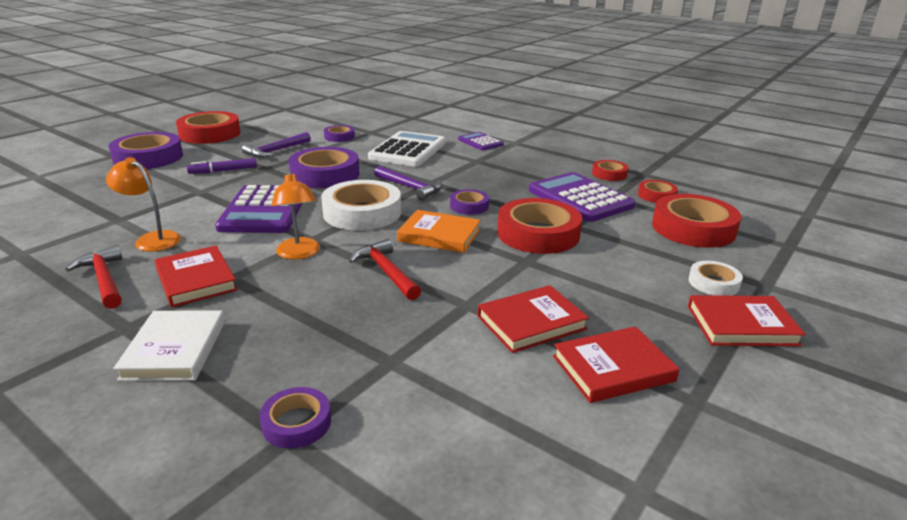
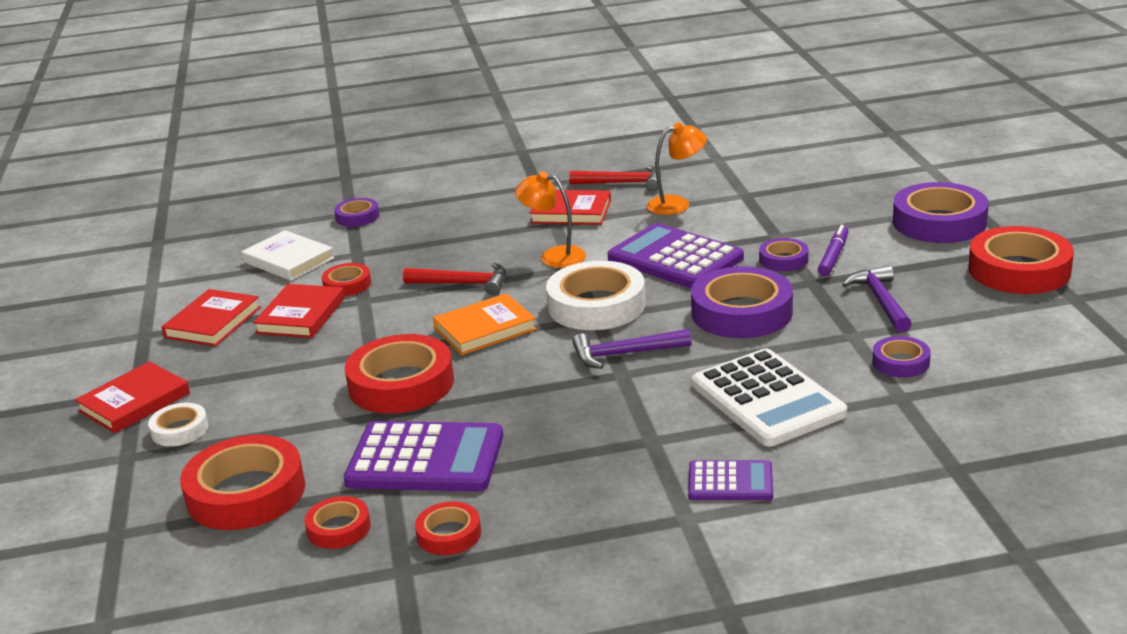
camera: 135 degrees right, 0 degrees up
white book [113,310,225,381] -> white book moved to [241,230,335,281]
purple tape [450,189,489,215] -> purple tape moved to [759,238,809,271]
none -> red tape [322,263,371,296]

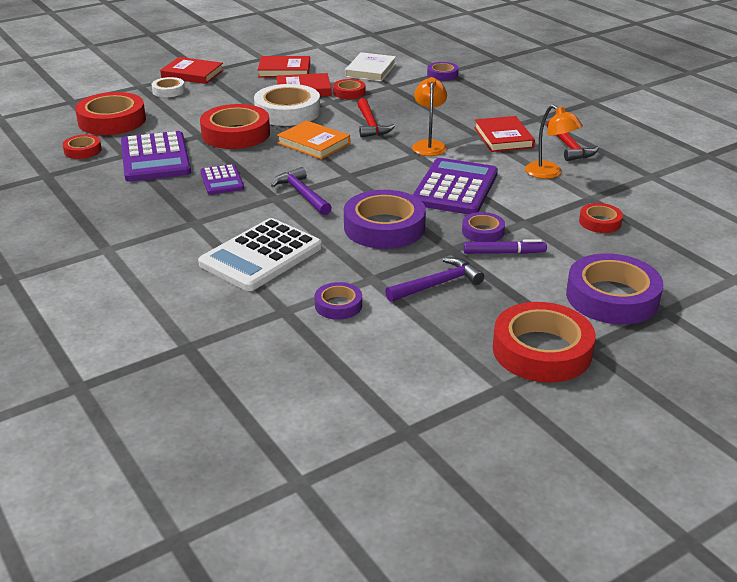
camera: 65 degrees right, 5 degrees up
red tape [415,502,481,555] -> red tape moved to [579,203,623,233]
white tape [546,261,646,330] -> white tape moved to [254,84,320,126]
purple calculator [688,460,773,500] -> purple calculator moved to [200,164,244,195]

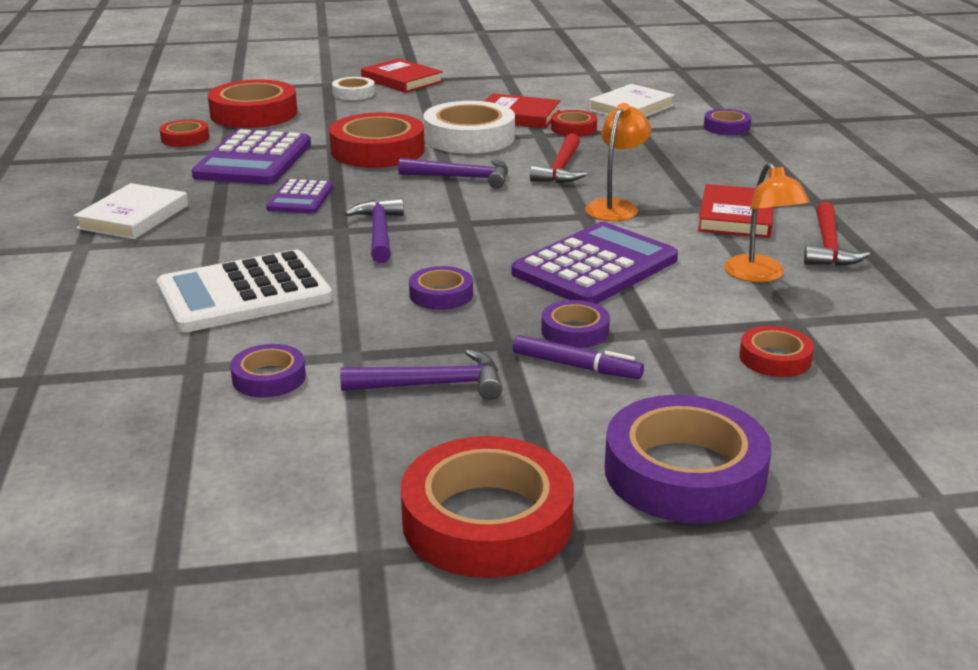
camera: 25 degrees right, 5 degrees down
red book [258,56,310,78] -> none
orange book [277,120,350,159] -> purple hammer [398,158,508,189]
purple tape [344,190,426,249] -> purple tape [409,266,473,310], size x0.52
none -> white book [74,183,188,239]

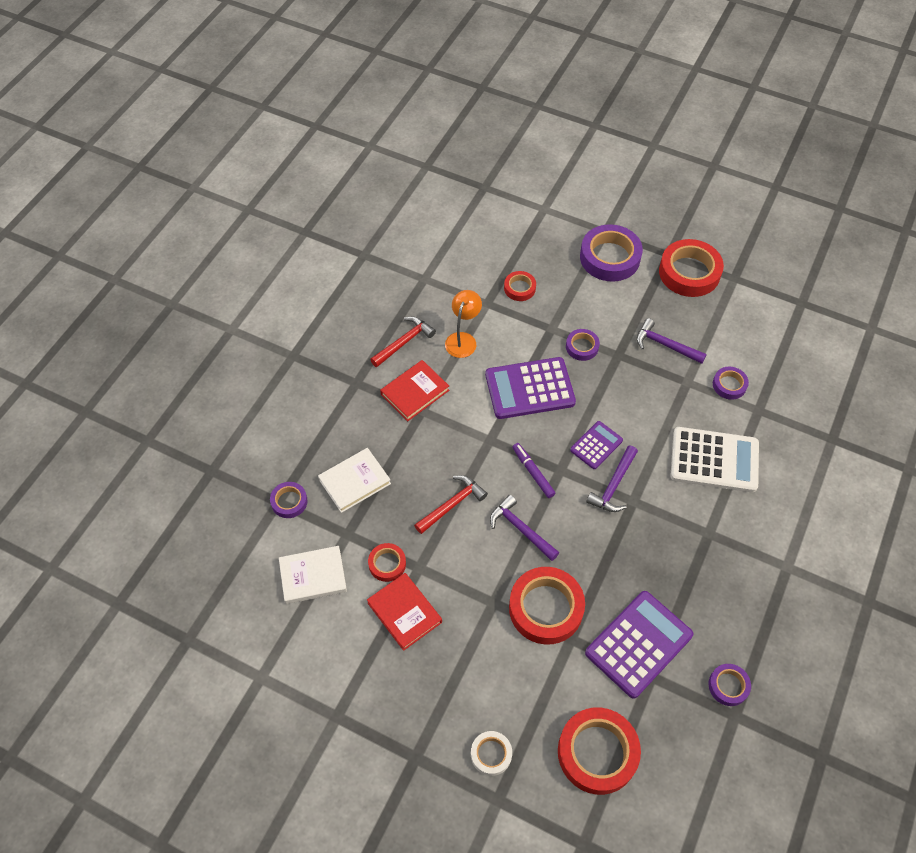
camera: 145 degrees left, 30 degrees up
white book [74,183,188,239] -> white book moved to [318,448,391,513]
red tape [160,119,209,147] -> none
purple calculator [266,179,333,213] -> purple calculator moved to [570,421,623,469]
red book [361,58,443,93] -> none
purple tape [409,266,473,310] -> purple tape moved to [709,664,751,706]
white tape [423,101,515,154] -> none
purple marker [513,335,644,379] -> purple marker moved to [513,443,555,498]
orange lamp [585,103,651,221] -> none

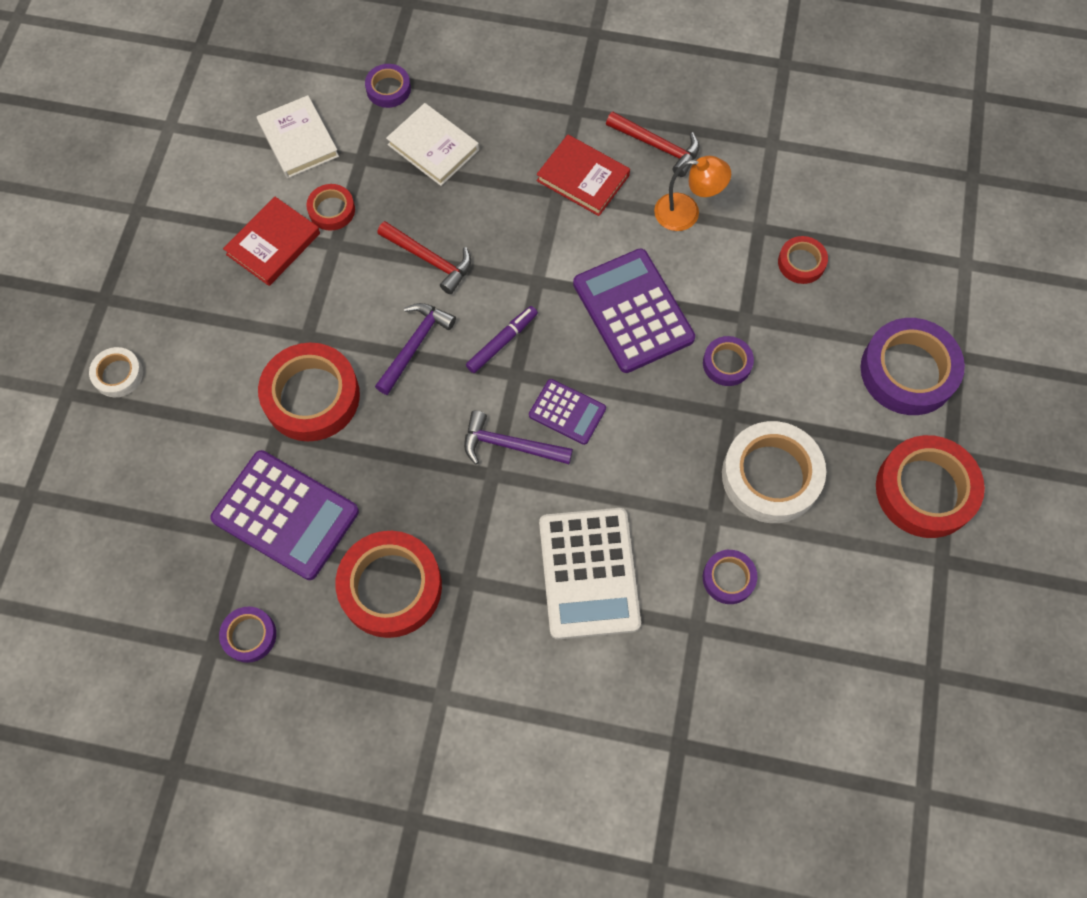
camera: 75 degrees right, 10 degrees up
red tape [558,708,641,795] -> red tape moved to [336,531,442,638]
purple hammer [637,318,707,364] -> white tape [722,421,826,523]

